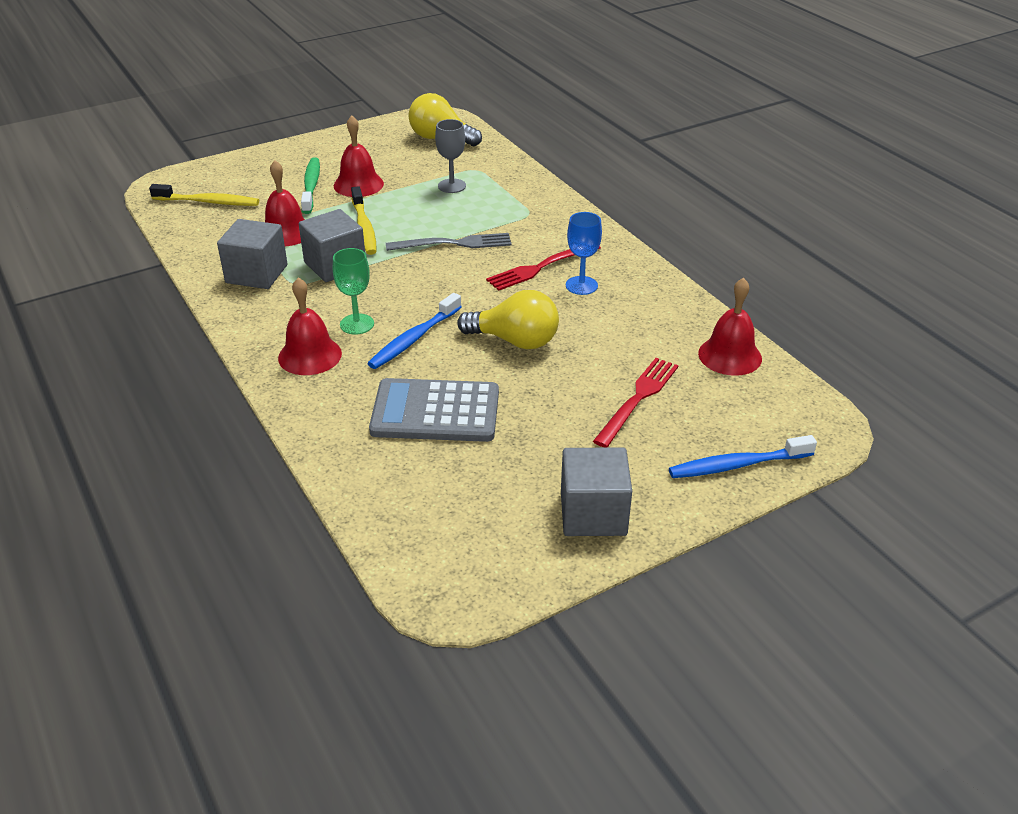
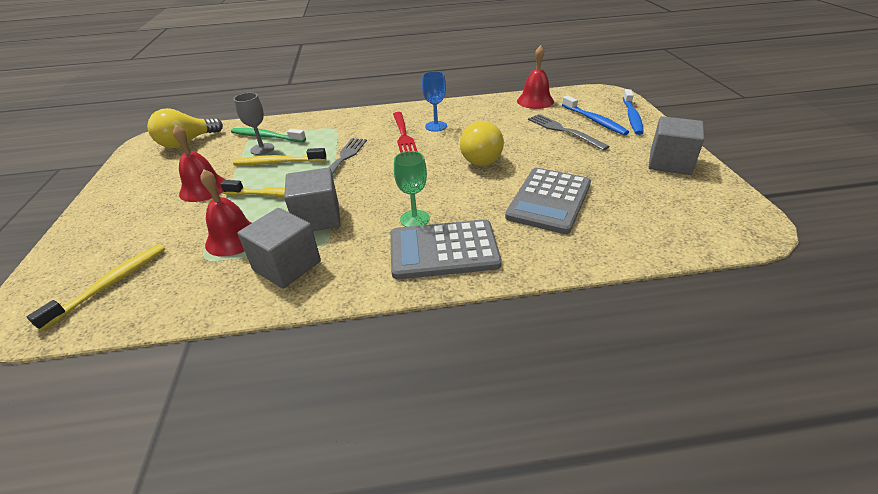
camera: 65 degrees left, 0 degrees up
red bell [278,277,342,375] -> grey calculator [390,219,502,279]
green toothbrush [301,157,320,214] -> green toothbrush moved to [231,128,306,142]
blue toothbrush [367,293,462,369] -> blue toothbrush moved to [562,95,629,135]
yellow light bulb [457,290,559,349] -> yellow light bulb turned 150 degrees clockwise [460,121,504,166]
red fork [593,358,679,448] -> grey fork [528,114,610,151]
none -> yellow toothbrush [233,148,326,165]

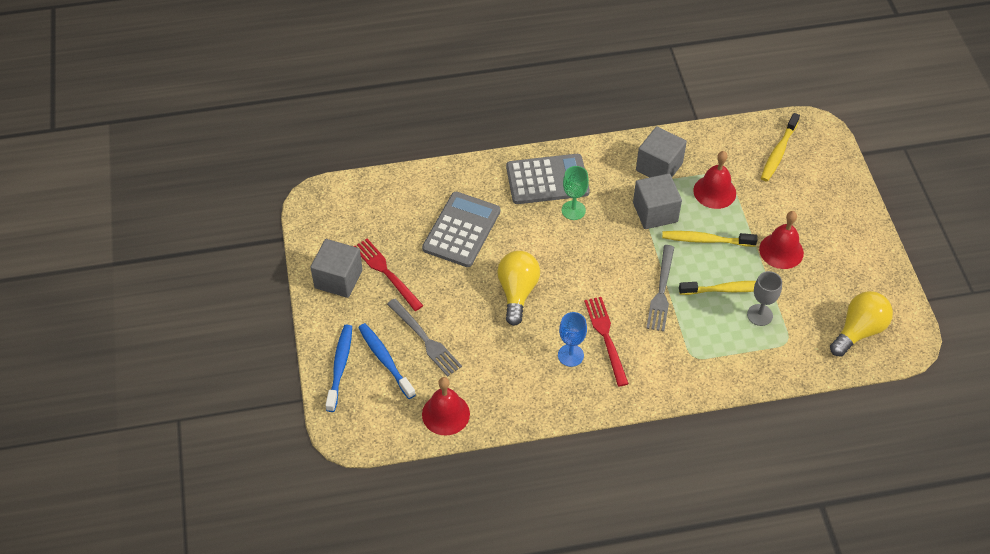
camera: 175 degrees right, 15 degrees up
green toothbrush [231,128,306,142] -> none
none -> red fork [354,239,424,311]

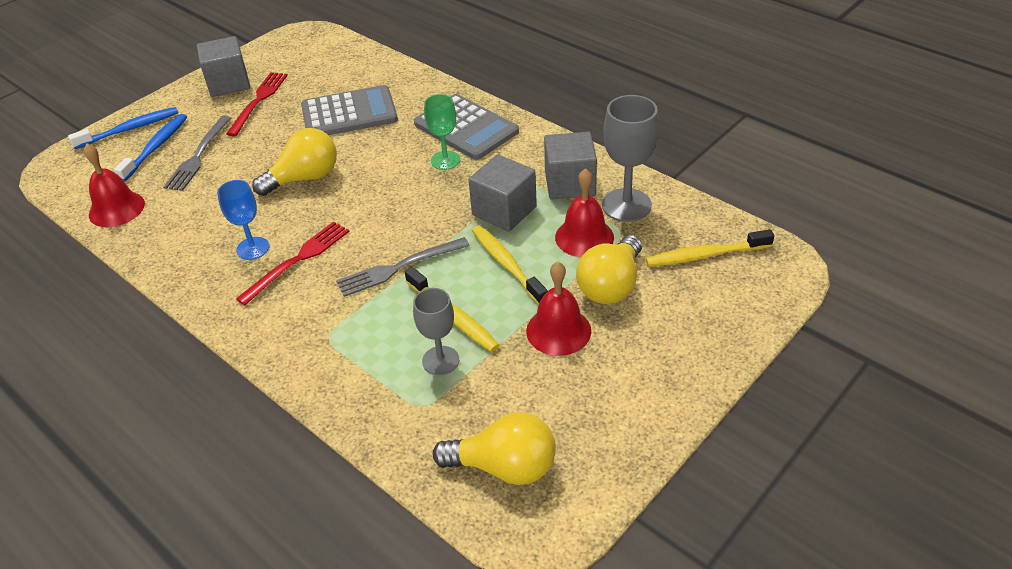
camera: 55 degrees right, 10 degrees down
none -> yellow light bulb [576,235,642,304]
none -> grey goblet [602,95,659,222]

